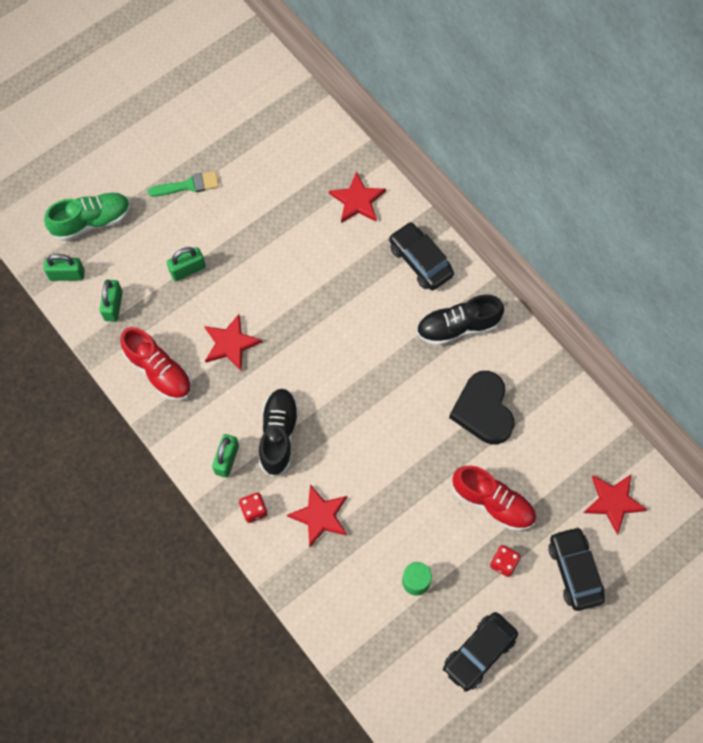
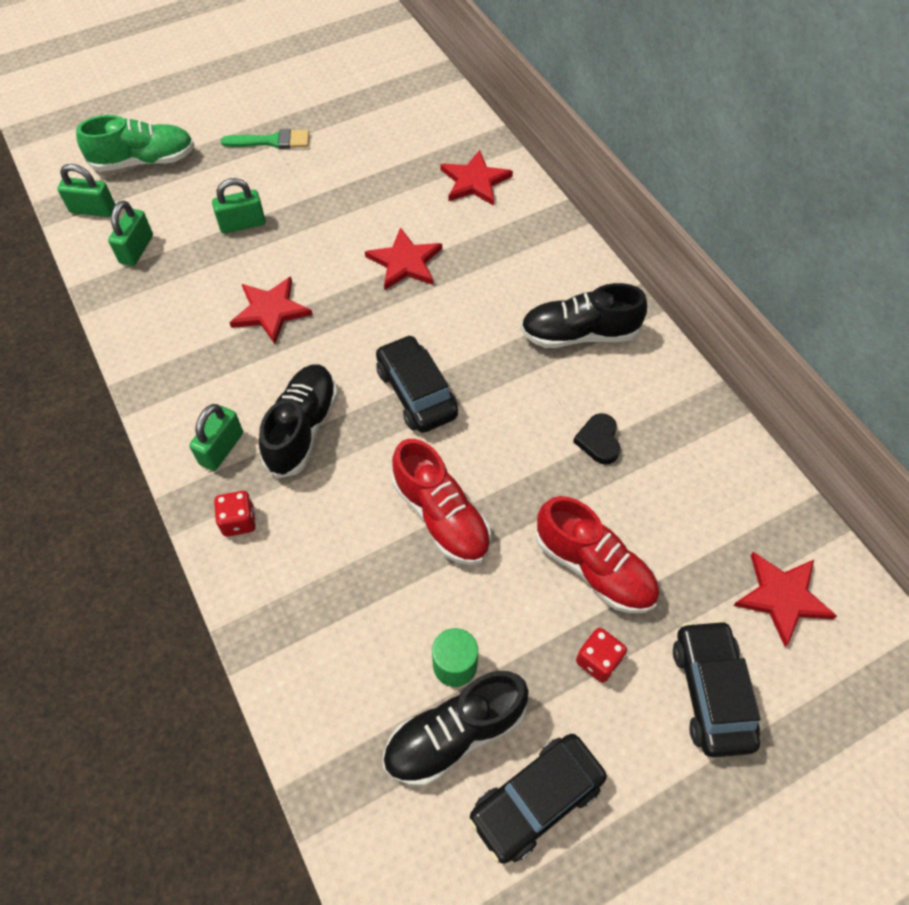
camera: 10 degrees right, 10 degrees down
red shoe [120,327,192,401] -> red shoe moved to [392,439,491,565]
red star [287,485,347,547] -> red star moved to [365,227,442,290]
black car [389,222,454,290] -> black car moved to [376,335,458,433]
black heart [449,371,515,444] -> black heart [573,413,620,465], size x0.50
none -> black shoe [383,671,529,786]

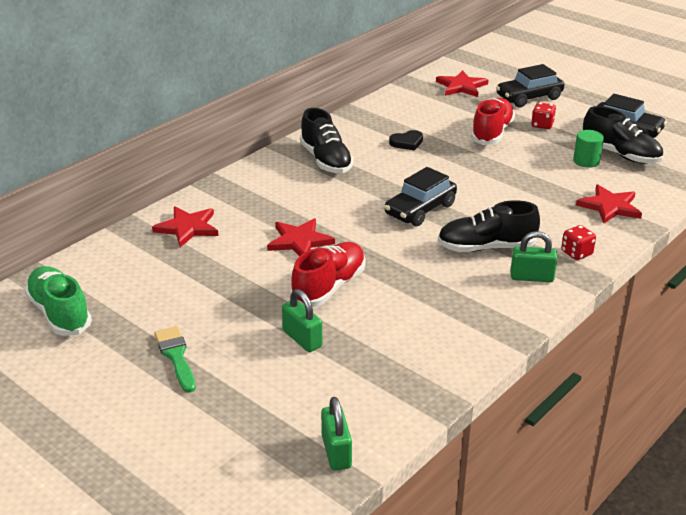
camera: 110 degrees left, 25 degrees down
green shoe [76,115,195,172] -> green shoe moved to [24,266,92,336]
green padlock [108,201,153,266] -> none
red star [230,277,313,344] -> red star moved to [576,184,642,223]
red shoe [392,439,491,565] -> red shoe moved to [290,242,366,307]

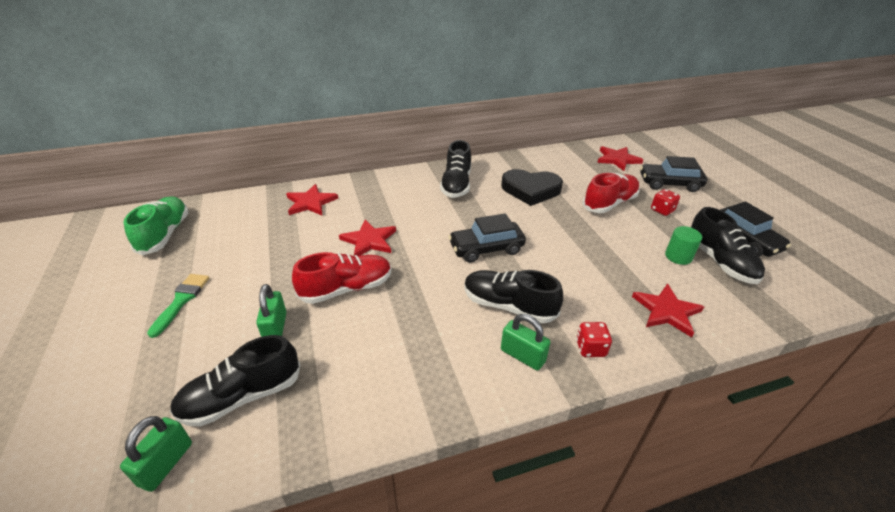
camera: 30 degrees right, 5 degrees up
black heart [389,130,423,151] -> black heart [501,169,563,206], size x1.99
none -> black shoe [170,335,300,426]

